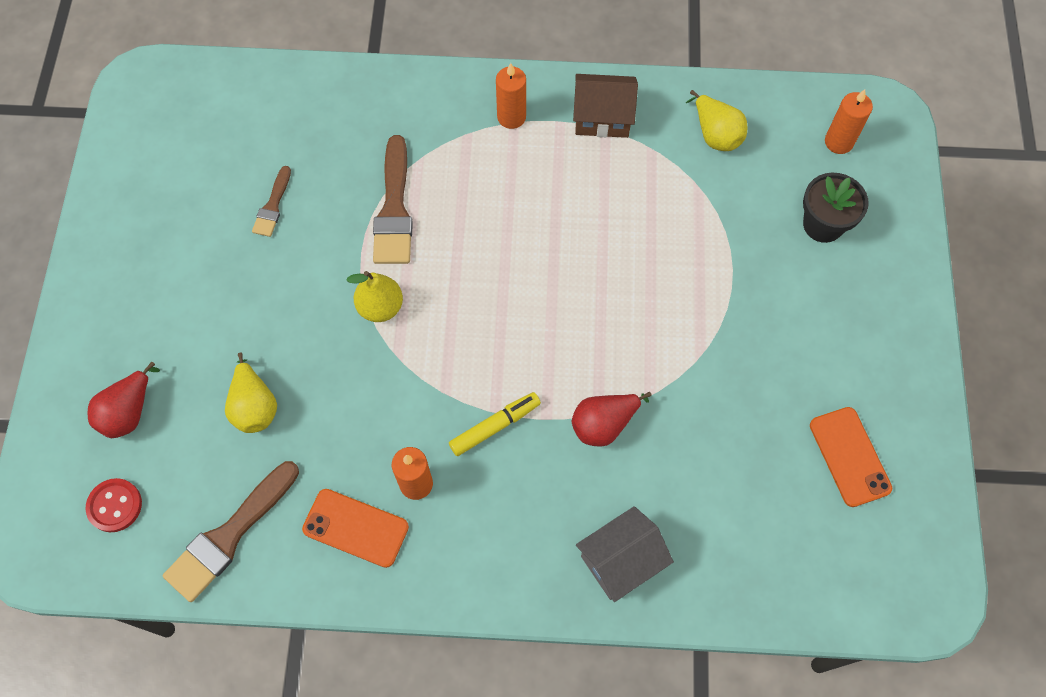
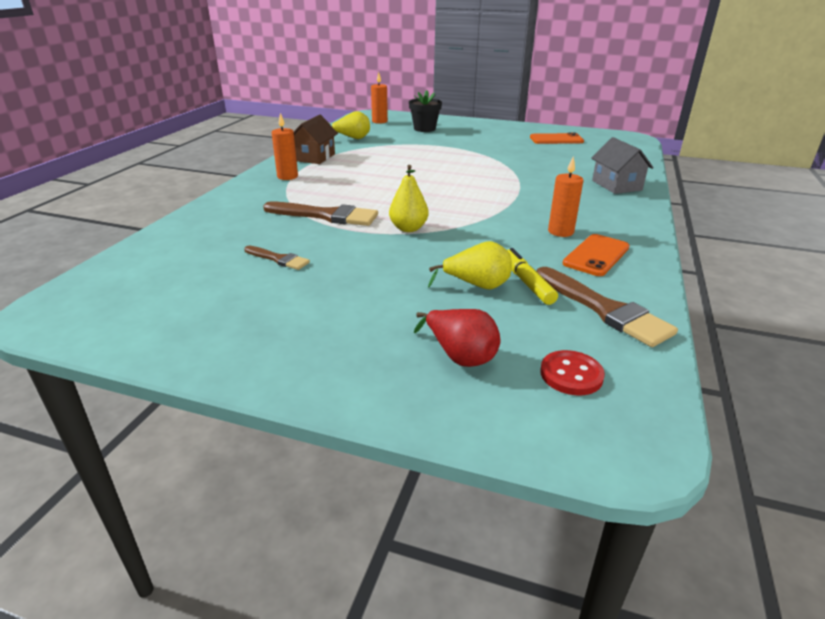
camera: 75 degrees left, 35 degrees down
yellow marker [449,392,541,456] -> yellow marker moved to [507,248,558,305]
red pear [572,392,652,447] -> none

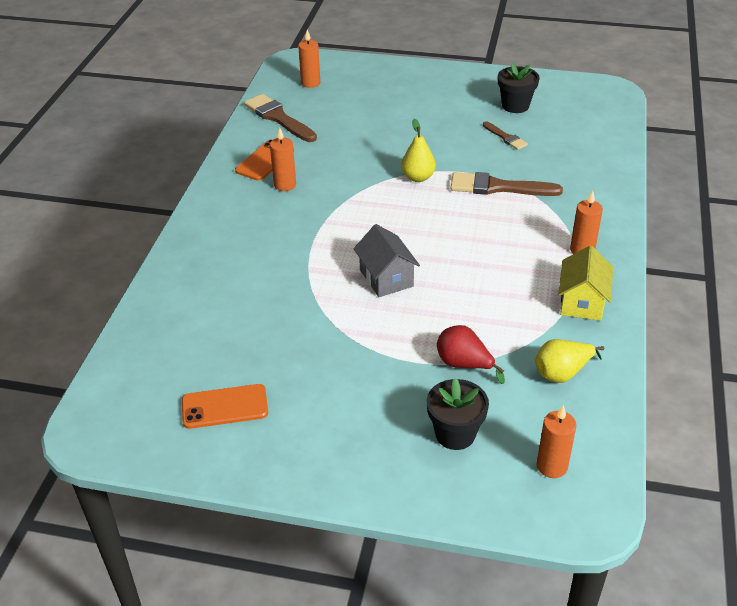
camera: 175 degrees right, 10 degrees up
brown brush [244,246,310,270] -> brown brush turned 150 degrees counterclockwise [483,122,528,150]
brown house [294,114,338,164] -> yellow house [558,246,613,321]
red pear [414,309,500,367] -> red pear moved to [437,325,505,384]
yellow pear [428,241,512,289] -> none
yellow marker [507,248,558,305] -> none
red button [540,350,605,395] -> orange candle [298,29,320,88]
grey house [591,137,653,194] -> grey house moved to [354,224,420,297]
none -> black flower pot [498,62,540,113]

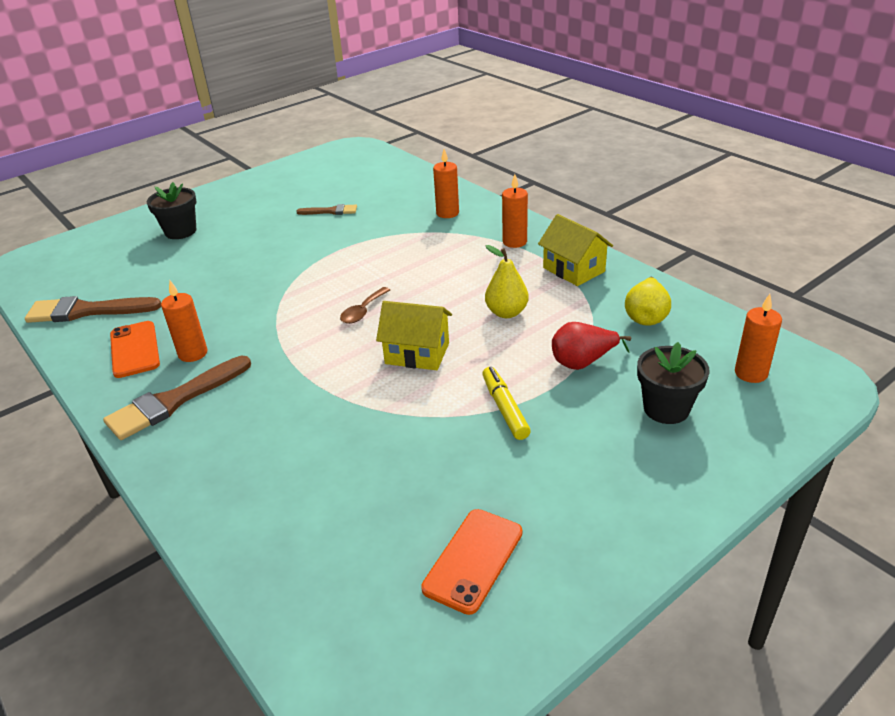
camera: 50 degrees left, 5 degrees down
orange candle [298,29,320,88] -> orange candle moved to [433,149,459,218]
grey house [354,224,420,297] -> yellow house [376,301,452,370]
yellow pear [401,119,436,182] -> yellow pear moved to [485,245,529,318]
brown brush [451,172,563,196] -> brown brush moved to [103,356,251,440]
black flower pot [498,62,540,113] -> black flower pot moved to [147,182,197,239]
none -> brown spoon [340,287,390,324]
none -> yellow marker [482,367,531,440]

